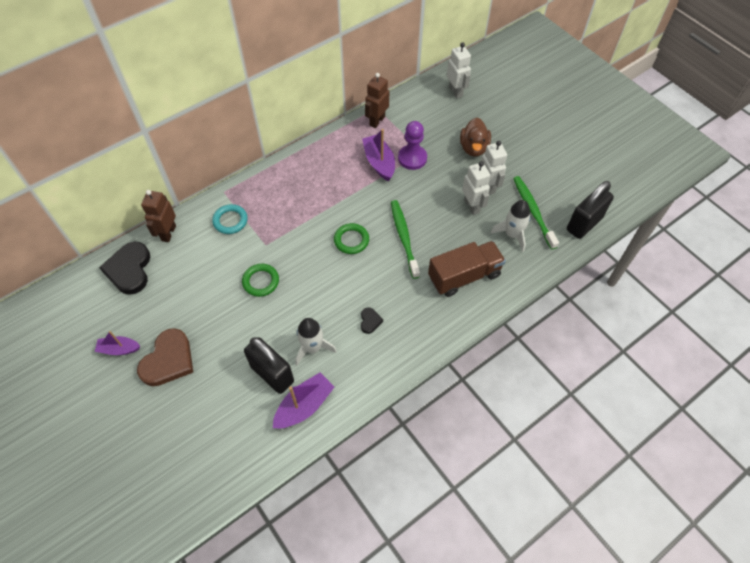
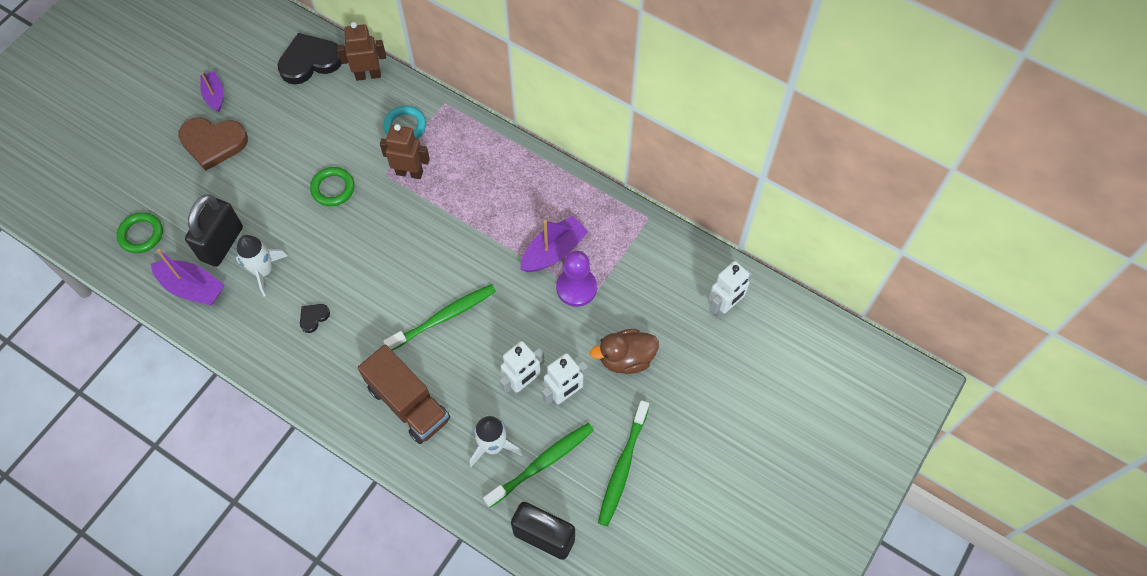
camera: 70 degrees right, 5 degrees up
green ring [334,223,369,254] -> green ring moved to [117,212,163,253]
black heart [361,307,383,334] -> black heart turned 150 degrees clockwise [300,304,330,333]
brown robot [365,73,389,128] -> brown robot moved to [380,124,430,179]
none -> green toothbrush [598,400,649,526]

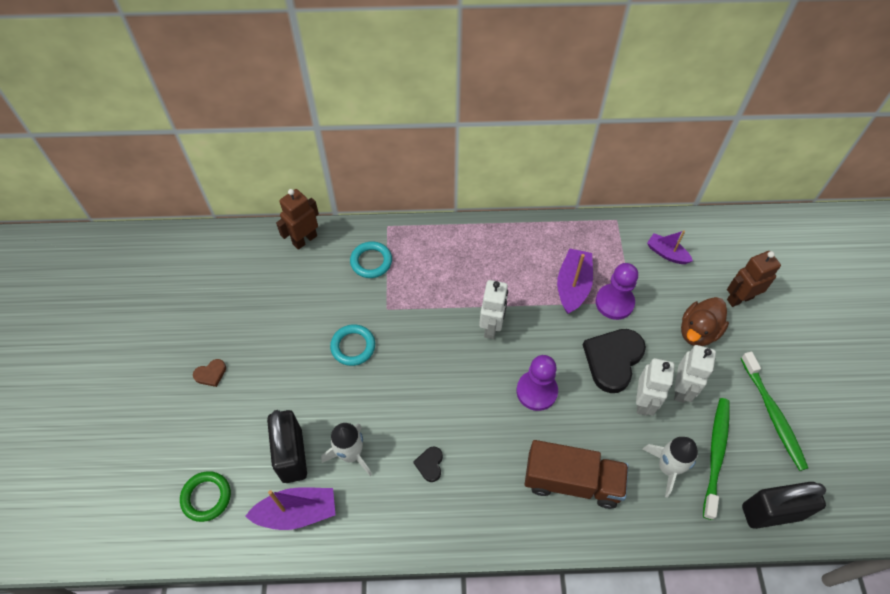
camera: 35 degrees left, 5 degrees down
brown heart [178,117,248,171] -> brown heart [193,359,226,387], size x0.46
purple boat [200,71,224,112] -> purple boat moved to [647,230,693,264]
black heart [278,33,342,84] -> black heart moved to [583,329,646,393]
green ring [310,167,355,206] -> turquoise ring [330,324,375,366]
brown robot [380,124,430,179] -> brown robot moved to [727,251,781,307]
green toothbrush [383,284,496,351] -> purple pawn [517,355,558,411]
white robot [709,261,752,318] -> white robot moved to [479,280,508,339]

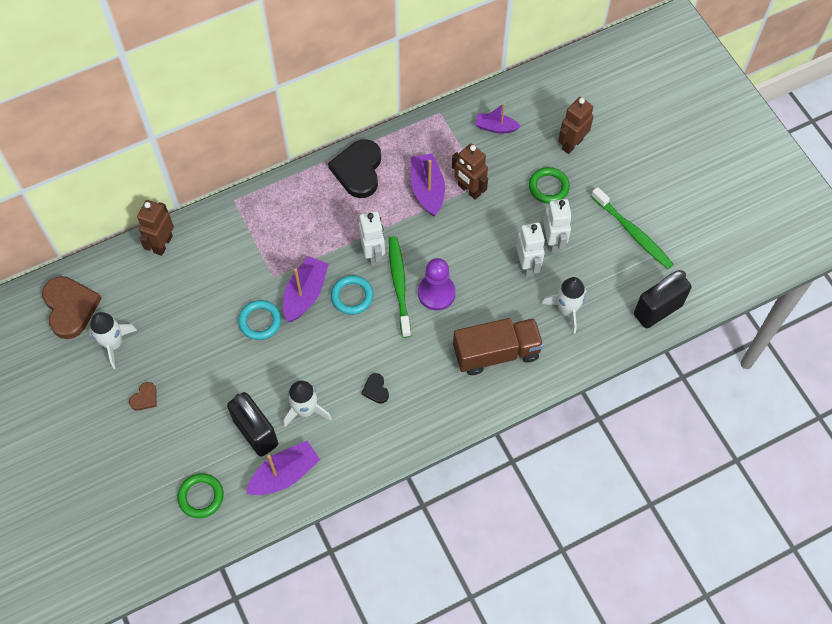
camera: 25 degrees left, 5 degrees up
turquoise ring [350,241,392,278] -> turquoise ring moved to [331,275,374,315]
black heart [583,329,646,393] -> black heart moved to [328,139,381,198]
purple pawn [595,263,638,320] -> brown robot [452,143,488,200]
brown duck [681,297,729,346] -> green ring [529,167,570,204]
green toothbrush [703,398,729,520] -> green toothbrush moved to [389,236,411,338]
none -> brown heart [42,276,102,339]
none -> white rocket [88,312,137,369]
none -> purple boat [283,256,328,322]

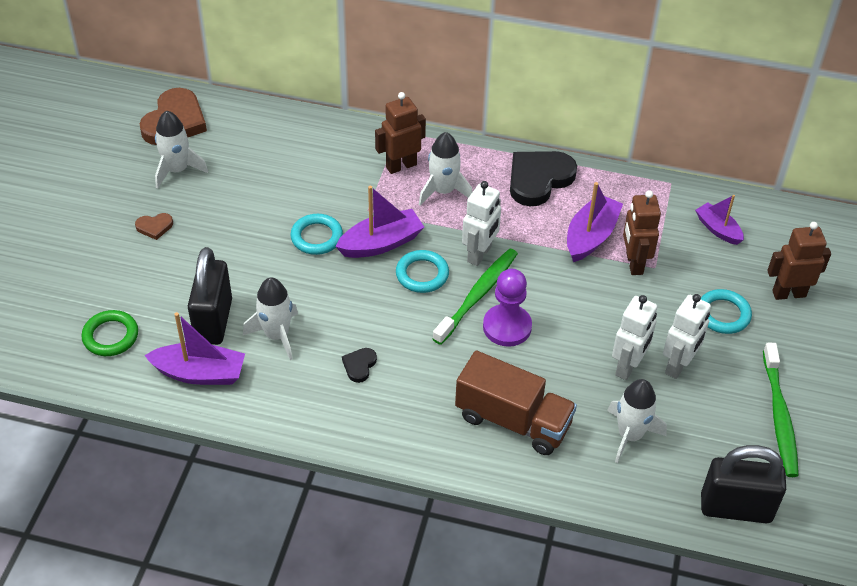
camera: 40 degrees right, 15 degrees down
brown robot [137,200,174,256] -> brown robot moved to [375,92,426,174]
green ring [529,167,570,204] -> turquoise ring [701,289,752,334]
none -> white rocket [419,132,472,206]

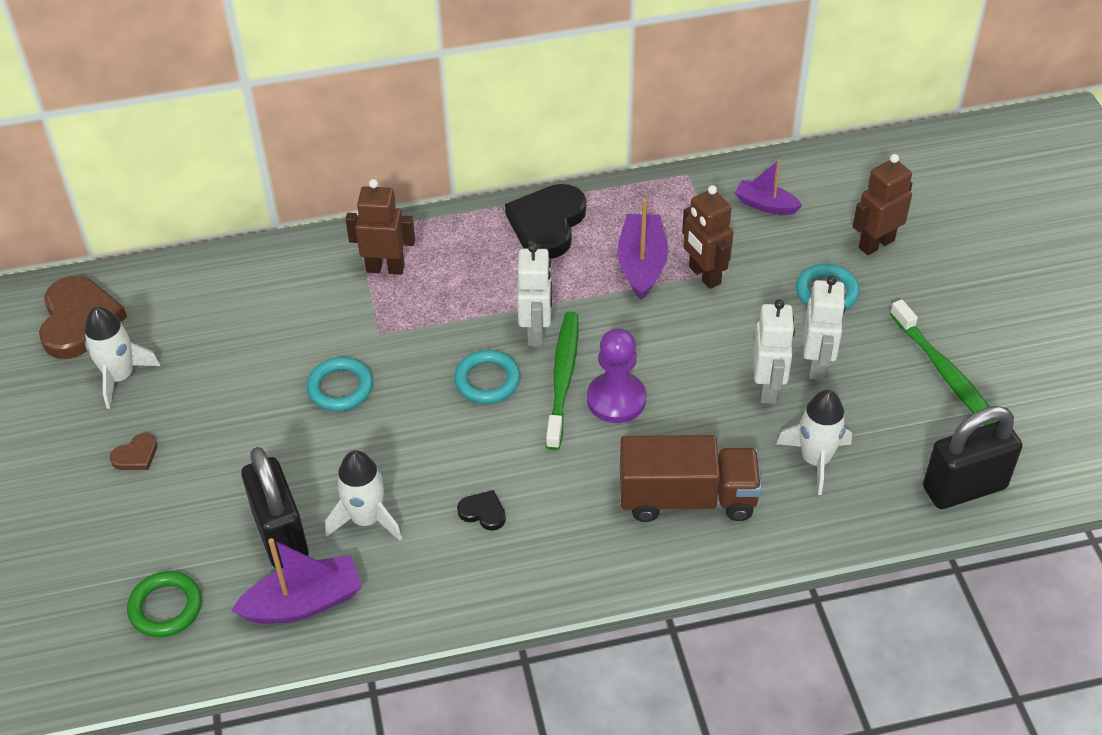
camera: 25 degrees left, 0 degrees up
purple boat [335,186,424,258] -> none
black heart [342,348,377,383] -> black heart turned 120 degrees clockwise [457,490,506,531]
brown robot [375,92,426,174] -> brown robot turned 60 degrees clockwise [345,179,415,275]
white rocket [419,132,472,206] -> none

